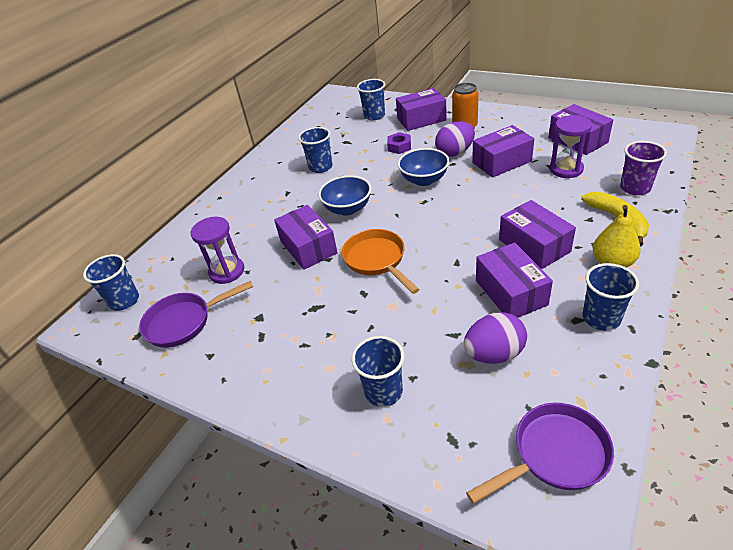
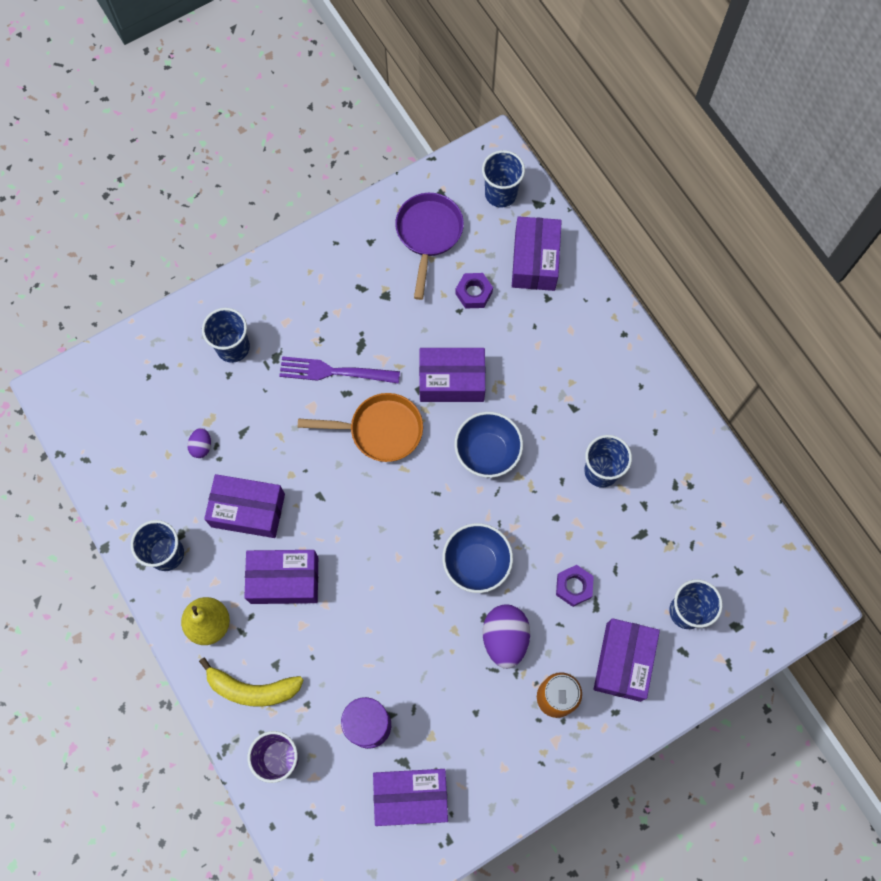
camera: 115 degrees right, 30 degrees up
purple hourglass [190,217,244,284] -> purple nut [455,273,493,309]
purple egg [464,312,527,364] -> purple egg [187,428,211,458], size x0.51
purple pan [466,403,614,504] -> none
purple box [472,125,534,178] -> purple box moved to [512,216,562,291]
none -> purple fork [279,356,400,384]

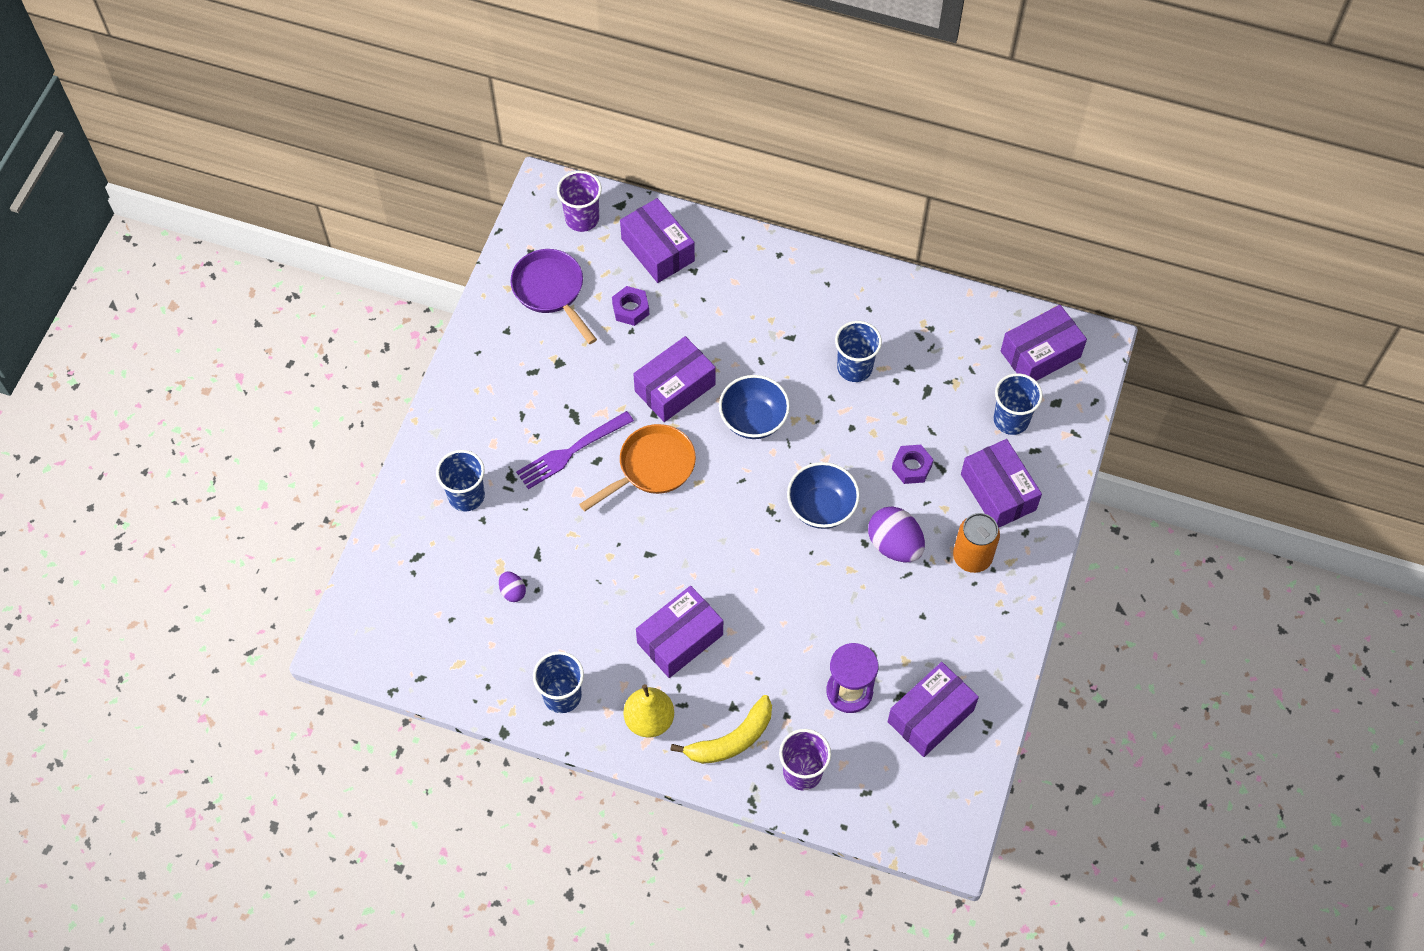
camera: 40 degrees left, 10 degrees down
purple box [204,474,285,538] -> purple box moved to [1001,305,1087,381]
blue cup [482,150,525,208] -> purple cup [557,171,602,232]

